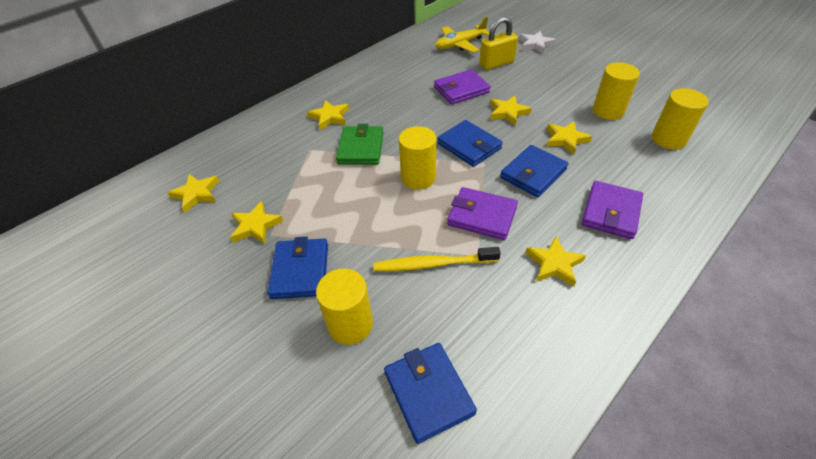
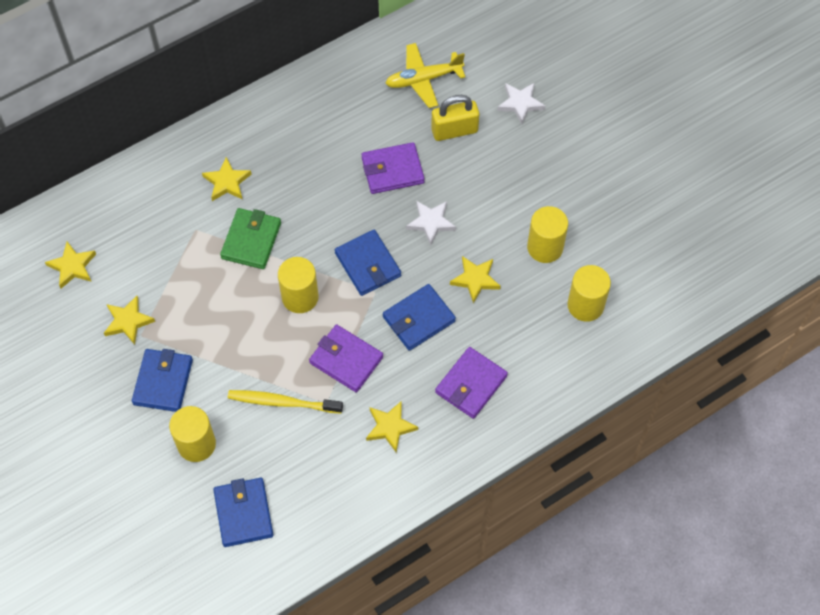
camera: 10 degrees right, 15 degrees up
yellow star [490,96,532,126] -> white star [406,201,456,245]

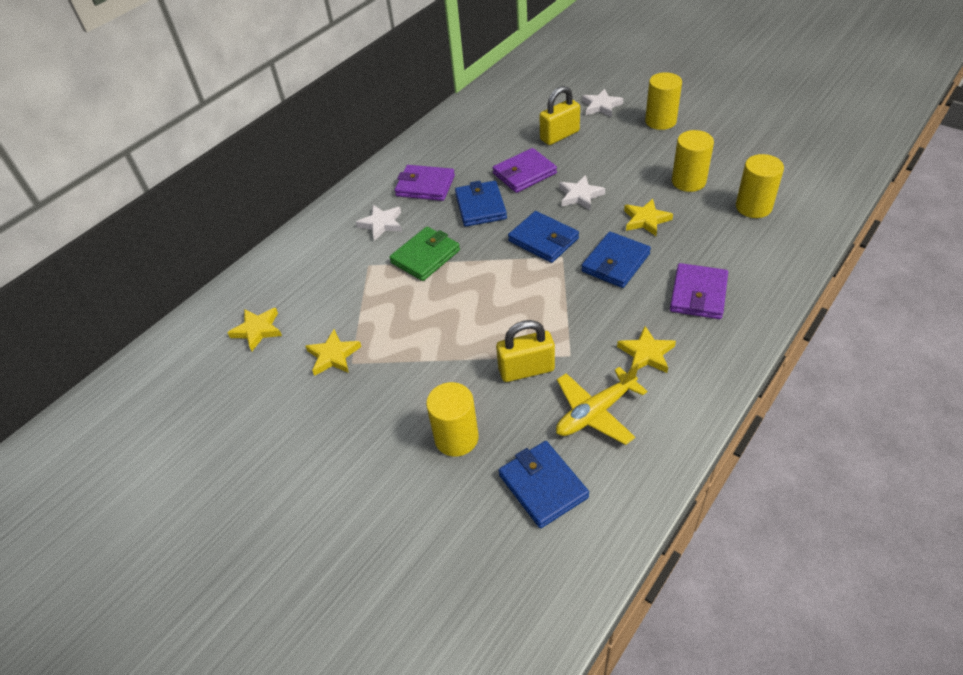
camera: 15 degrees left, 15 degrees down
blue wallet [132,349,193,412] -> blue wallet moved to [455,181,507,227]
yellow star [202,157,251,201] -> white star [356,205,402,241]
green wallet [220,208,281,269] -> green wallet turned 45 degrees clockwise [389,227,460,281]
yellow toothbrush [228,390,343,413] -> yellow padlock [496,320,555,382]
yellow cylinder [278,257,319,313] -> yellow cylinder moved to [645,72,682,130]
purple wallet [309,324,383,392] -> purple wallet moved to [395,165,455,201]
yellow plane [385,43,465,108] -> yellow plane moved to [556,363,648,445]

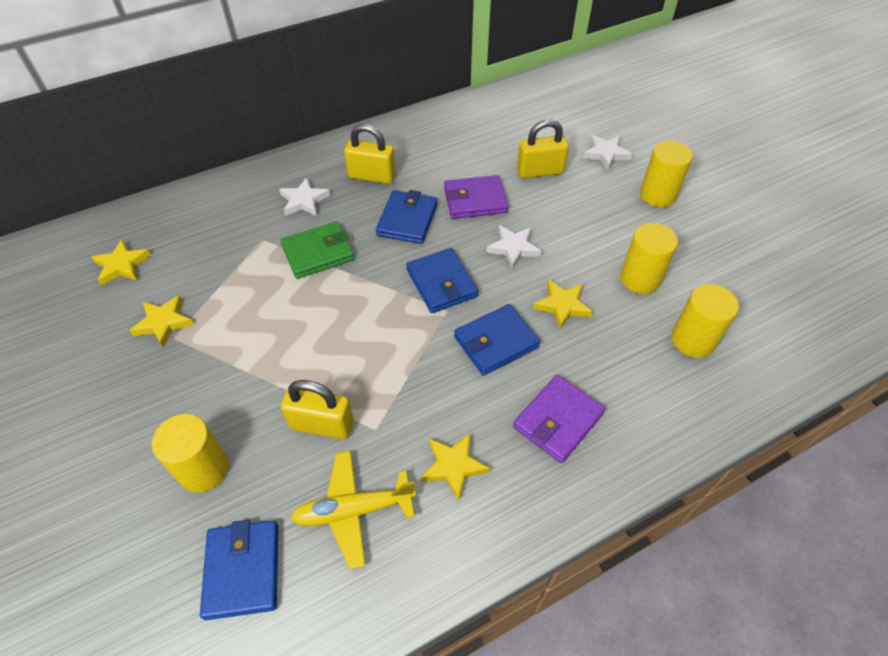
camera: 20 degrees right, 5 degrees up
purple wallet [395,165,455,201] -> yellow padlock [344,124,396,184]

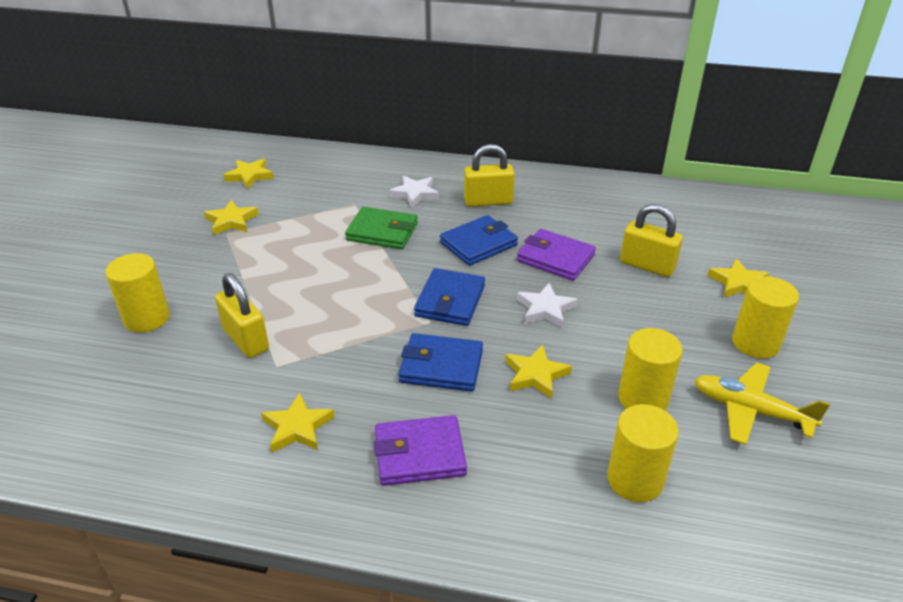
camera: 40 degrees right, 15 degrees down
blue wallet [200,520,278,620] -> none
yellow plane [290,451,416,569] -> yellow plane moved to [694,362,830,445]
yellow padlock [344,124,396,184] -> yellow padlock turned 60 degrees counterclockwise [464,144,515,207]
white star [583,135,632,170] -> yellow star [707,259,769,297]

